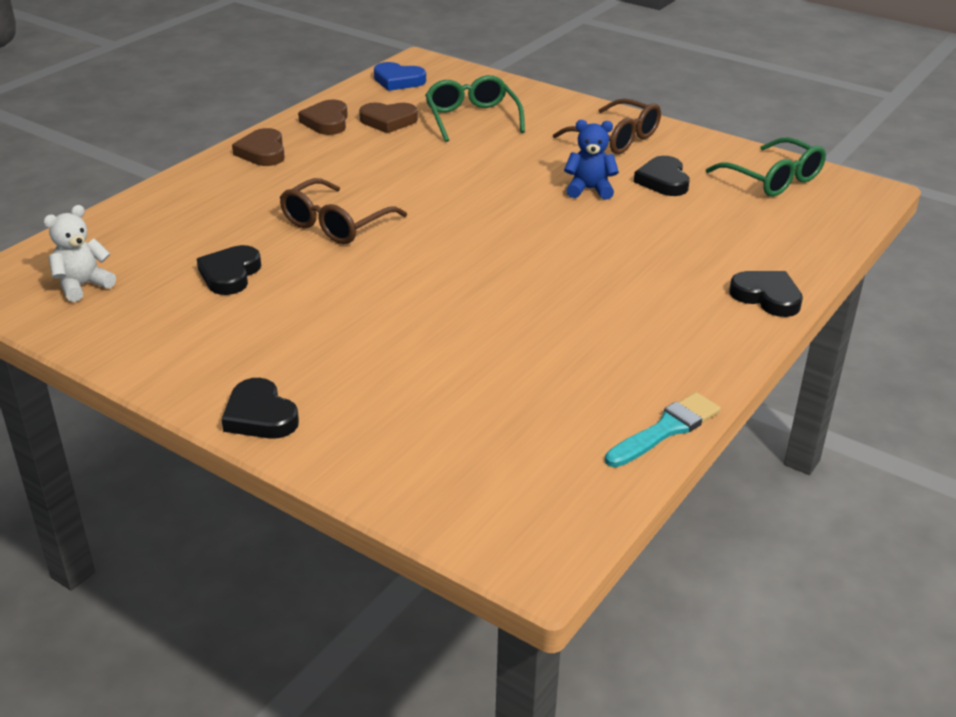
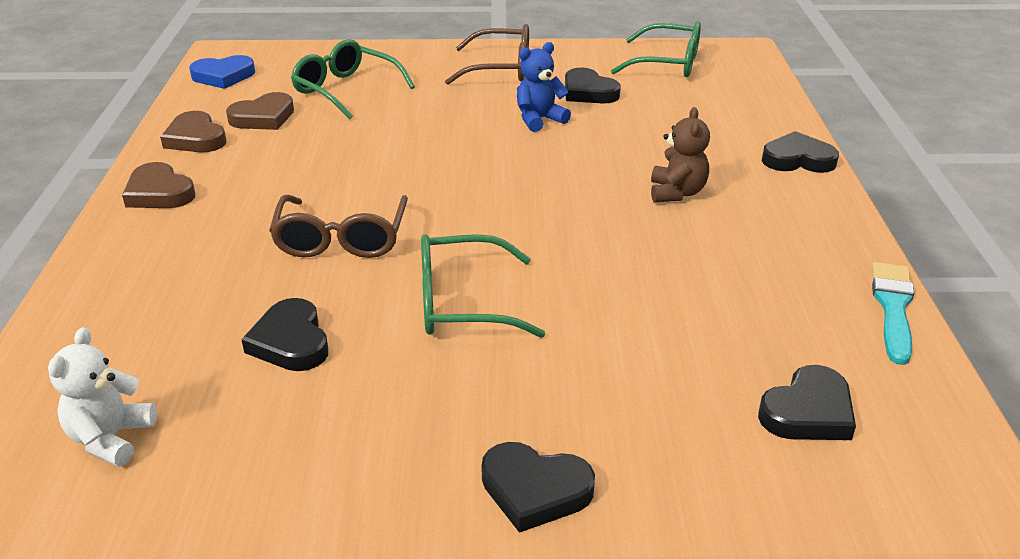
camera: 35 degrees left, 0 degrees up
none -> green glasses [421,234,545,338]
none -> brown teddy bear [651,107,710,202]
none -> black heart [758,365,856,440]

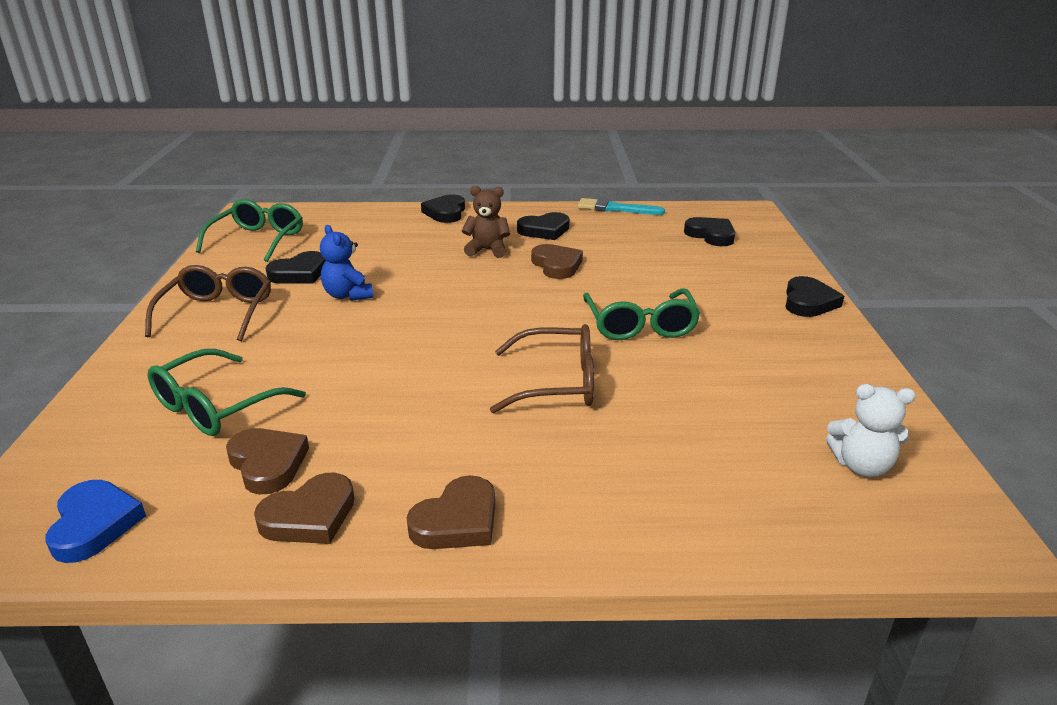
camera: 90 degrees left, 5 degrees down
black heart [241,298,328,371] -> black heart moved to [517,212,570,240]
none -> brown heart [531,244,583,279]

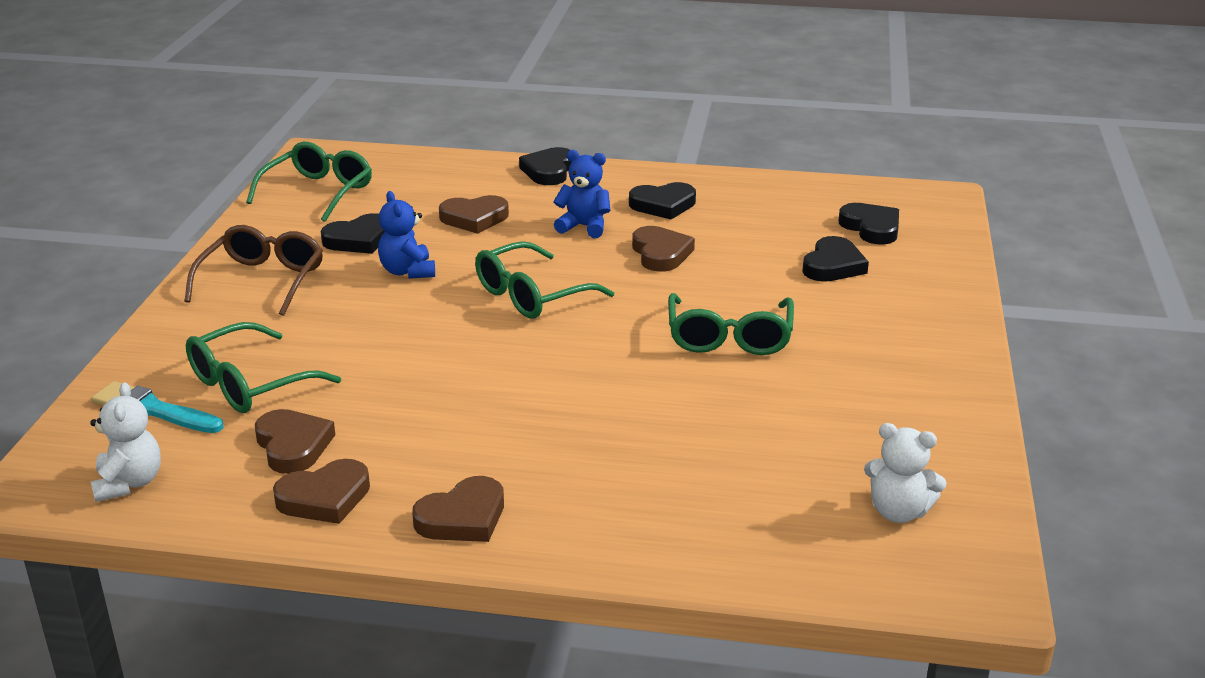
camera: 10 degrees right, 0 degrees up
blue heart [46,480,146,563] -> white teddy bear [90,382,161,502]
brown teddy bear [462,186,510,258] -> blue teddy bear [553,150,611,238]
brown glasses [490,324,594,413] -> none
turquoise brush [577,198,665,215] -> turquoise brush moved to [91,381,223,433]
black heart [785,276,844,317] -> black heart moved to [802,236,869,282]
none -> brown heart [439,195,509,234]
none -> green glasses [475,241,614,318]

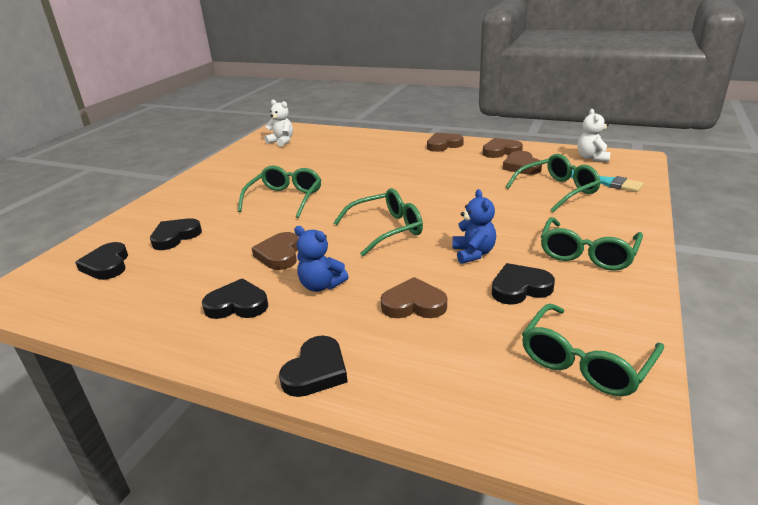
camera: 165 degrees left, 0 degrees up
brown glasses [184,225,323,316] -> green glasses [541,217,643,271]

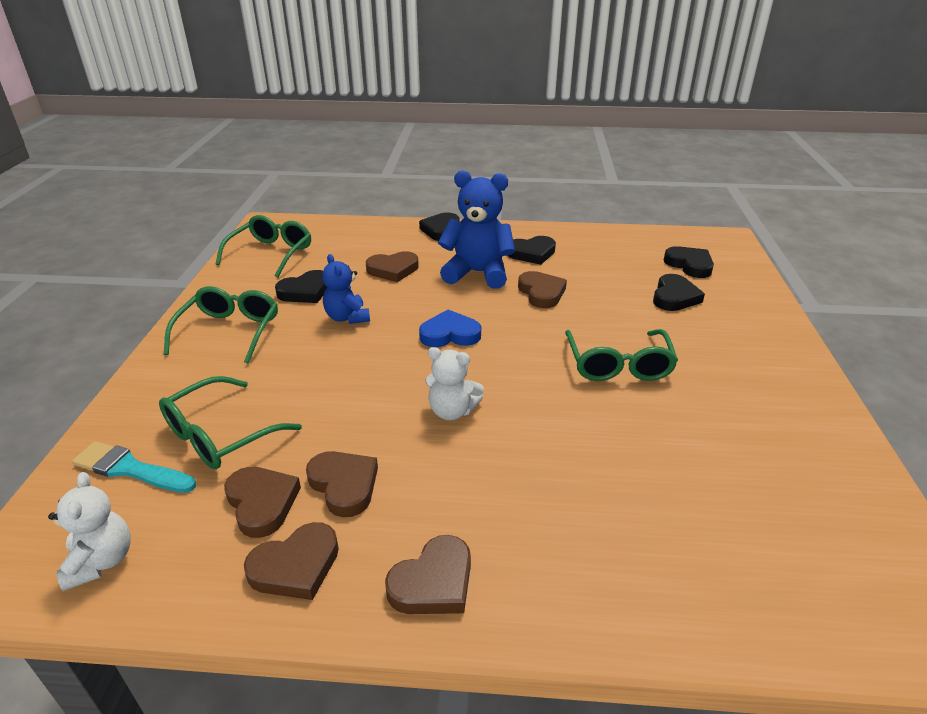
camera: 160 degrees right, 5 degrees up
white teddy bear [265,100,293,147] -> white teddy bear moved to [425,347,484,420]
blue teddy bear [294,226,349,292] -> blue teddy bear [438,171,515,289], size x1.69
green glasses [334,188,423,256] -> blue heart [419,310,481,347]
none -> brown heart [306,451,378,517]

